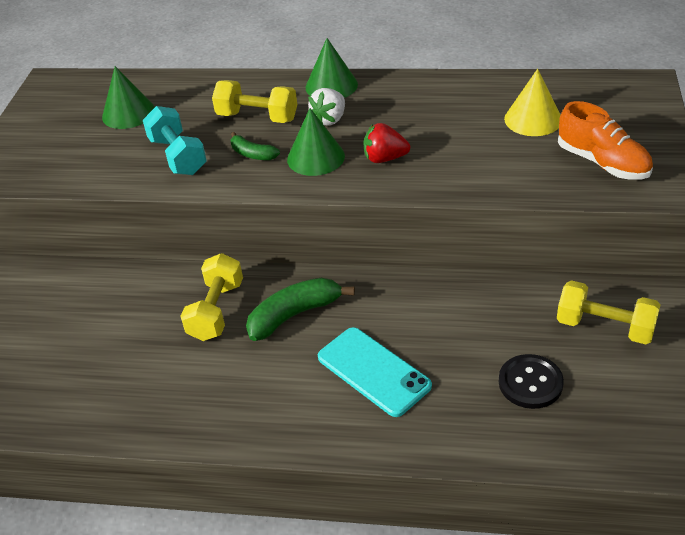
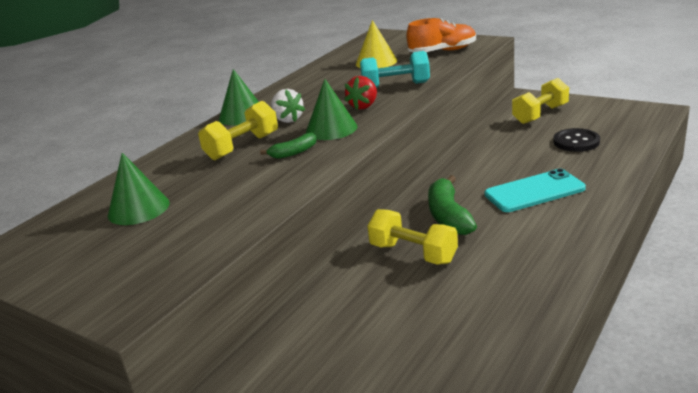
camera: 65 degrees left, 15 degrees down
turquoise dumbbell [143,106,207,175] -> turquoise dumbbell moved to [360,51,430,88]

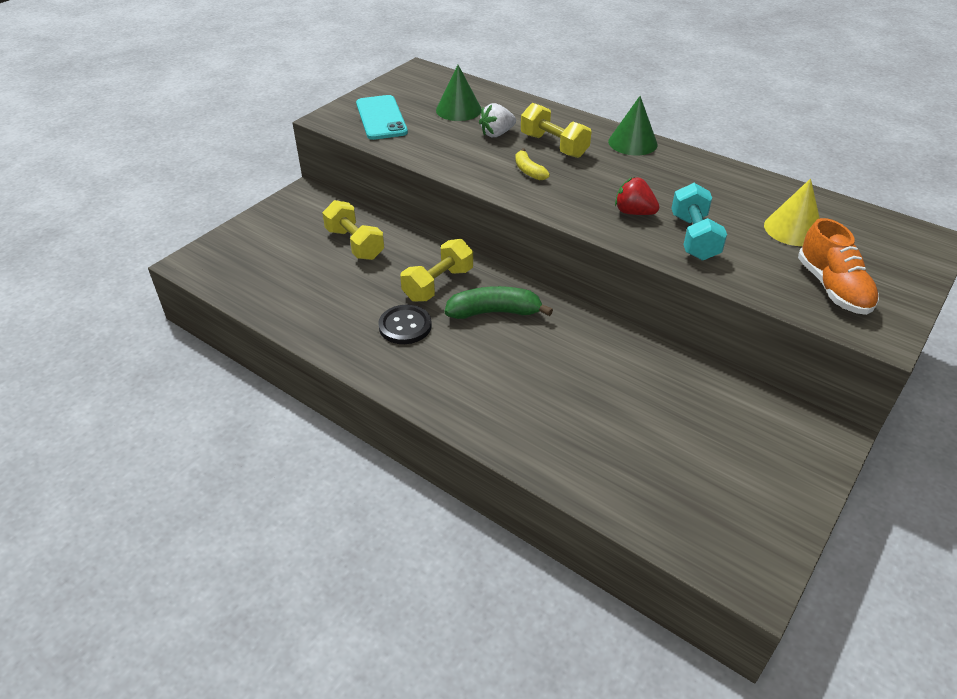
camera: 90 degrees right, 15 degrees up
green banana [260,133,317,159] -> yellow banana [515,148,550,180]
white strawberry [271,89,305,123] -> white strawberry moved to [479,103,516,137]
green cone [306,79,357,140] -> none
turquoise phone [485,169,586,212] -> turquoise phone moved to [356,95,408,140]
yellow dumbbell [512,78,569,124] -> yellow dumbbell moved to [322,200,384,260]
black button [553,128,600,152] -> black button moved to [378,305,432,344]

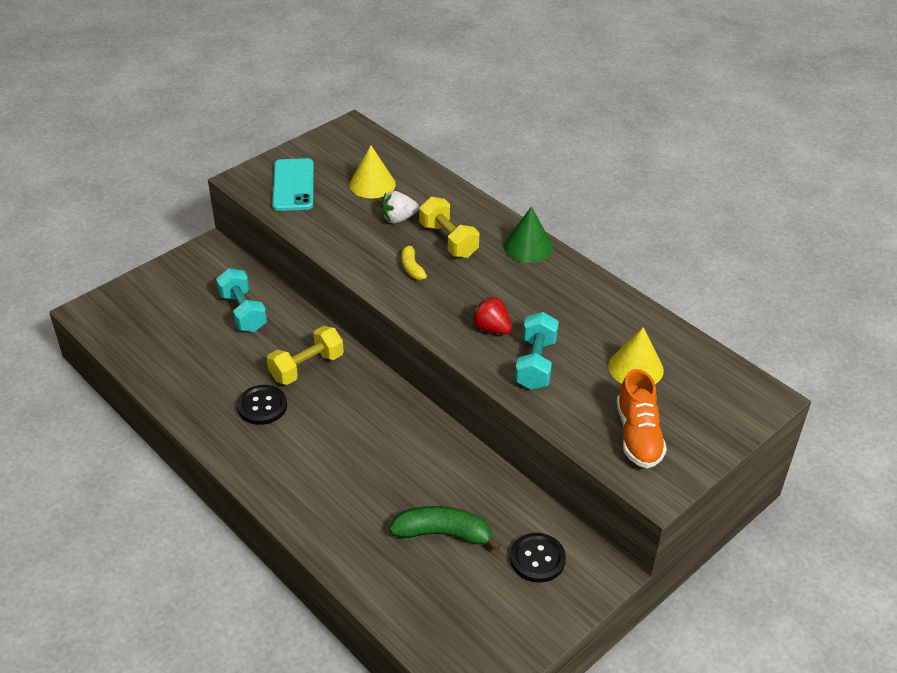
camera: 10 degrees right, 0 degrees up
yellow dumbbell [322,200,384,260] -> turquoise dumbbell [216,268,267,332]
green cone [436,65,482,121] -> yellow cone [349,145,396,198]
green banana [445,286,553,319] -> green banana moved to [389,506,501,551]
none -> black button [510,533,566,583]

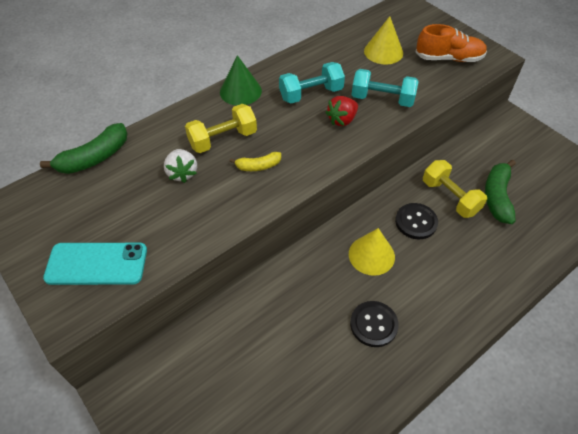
camera: 85 degrees left, 10 degrees up
turquoise dumbbell [216,268,267,332] -> turquoise dumbbell moved to [279,62,345,104]
yellow dumbbell [267,326,344,385] -> yellow dumbbell moved to [423,160,487,218]
yellow cone [349,145,396,198] -> yellow cone moved to [349,228,395,276]
black button [510,533,566,583] -> black button moved to [395,203,438,239]
none -> green banana [40,123,128,174]

